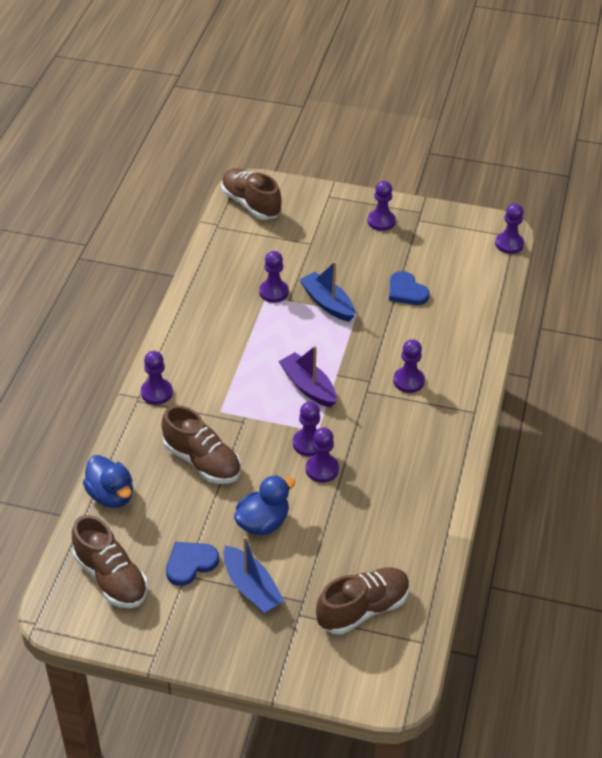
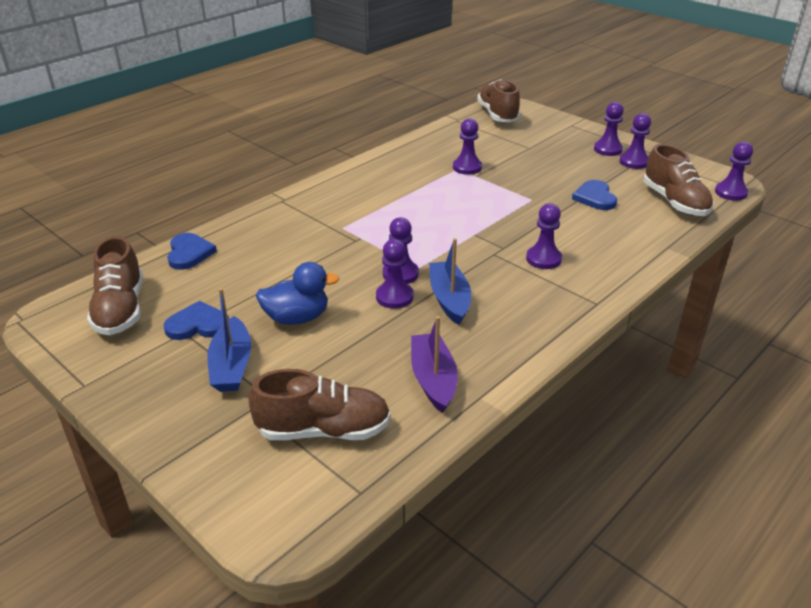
camera: 30 degrees right, 10 degrees down
blue duck [83,455,133,508] -> blue heart [167,233,217,270]
purple pawn [141,351,173,405] -> purple pawn moved to [620,113,651,169]
brown shoe [162,405,241,484] -> brown shoe moved to [643,144,714,216]
purple boat [278,346,336,408] -> purple boat moved to [411,316,458,413]
blue boat [300,261,355,322] -> blue boat moved to [429,238,471,325]

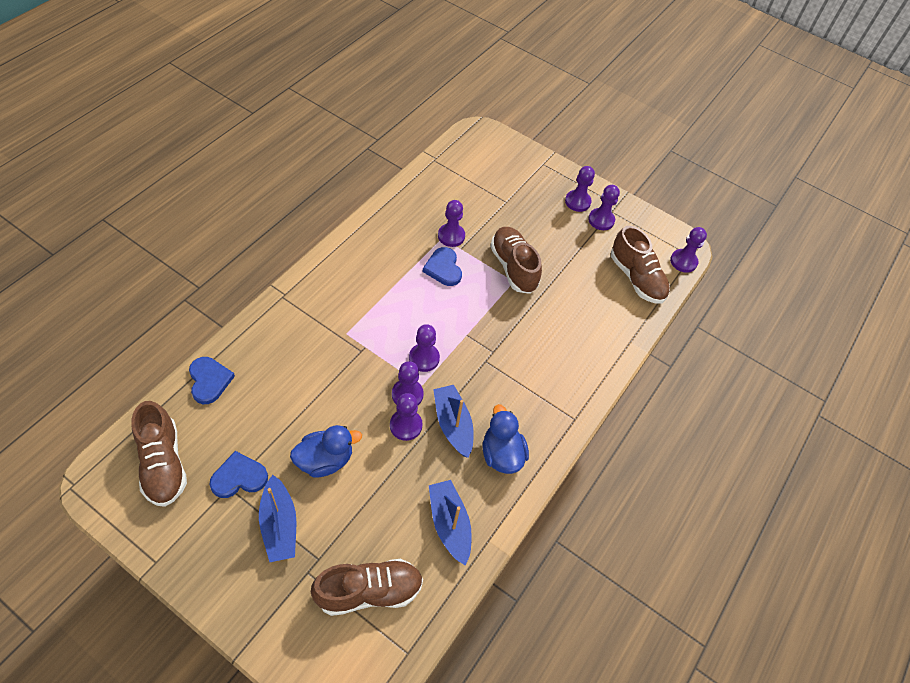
camera: 15 degrees left, 20 degrees up
purple boat [411,316,458,413] -> blue boat [429,480,472,566]
brown shoe [477,79,520,123] -> brown shoe moved to [490,227,542,294]
purple pawn [526,203,562,269] -> purple pawn moved to [409,324,440,372]
blue heart [572,180,617,210] -> blue heart moved to [423,247,462,286]
none -> blue duck [483,404,529,474]

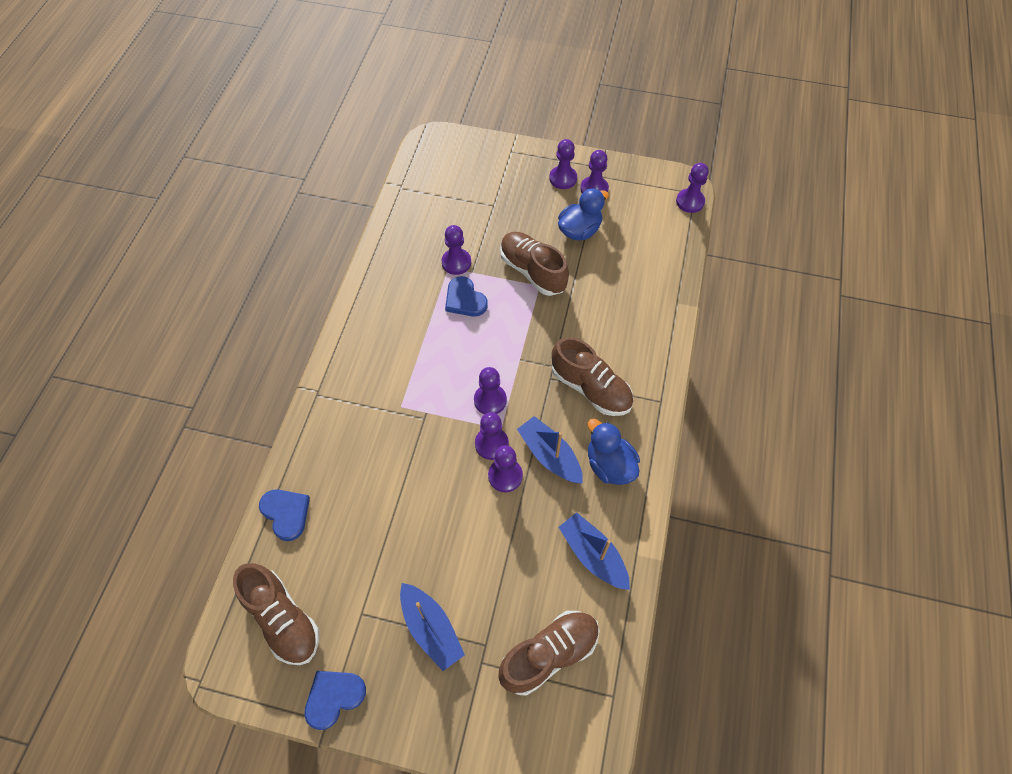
camera: 15 degrees left, 5 degrees up
blue heart [209,451,268,498] -> blue heart moved to [304,671,366,730]
blue duck [290,425,362,478] -> blue duck moved to [558,188,609,240]
brown shoe [611,226,670,304] -> brown shoe moved to [552,337,633,416]

